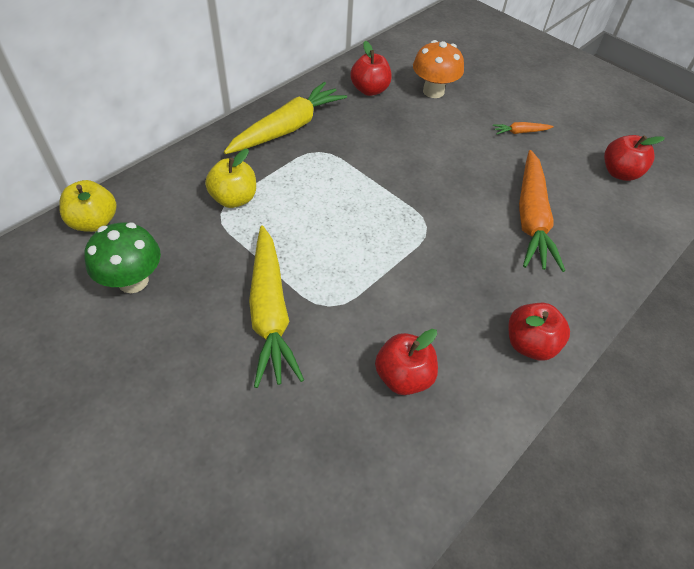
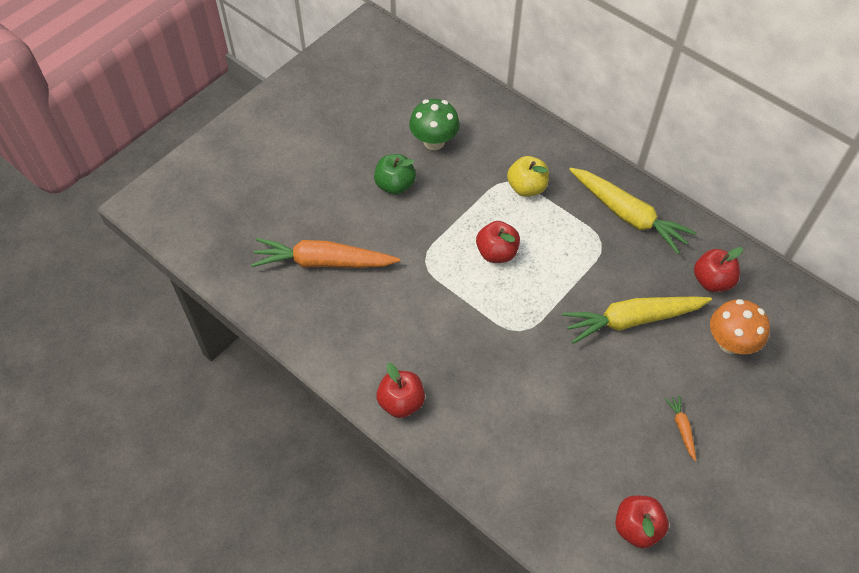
camera: 90 degrees right, 5 degrees up
yellow apple [59,180,117,232] -> none
yellow carrot [249,225,304,388] -> yellow carrot moved to [562,297,712,344]
red apple [375,329,438,395] -> red apple moved to [476,221,520,263]
orange carrot [519,150,565,272] -> orange carrot moved to [251,238,400,268]
none -> green apple [374,154,416,195]

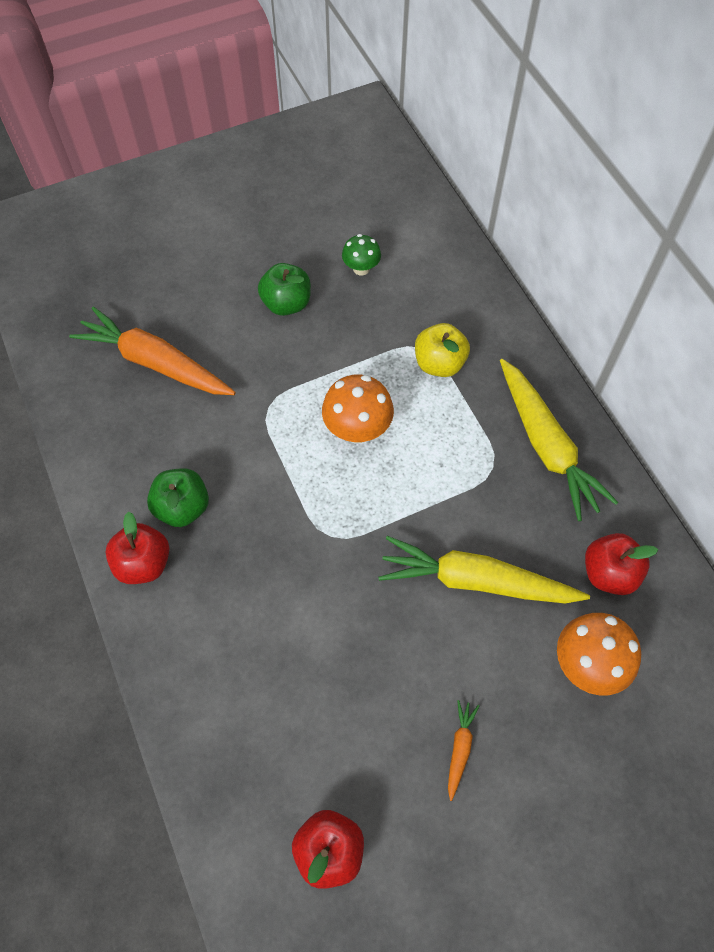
camera: 25 degrees right, 5 degrees up
green mushroom [409,99,460,150] -> green mushroom [342,234,381,276], size x0.61
red apple [476,221,520,263] -> orange mushroom [322,375,394,443]
none -> green apple [147,468,209,527]

